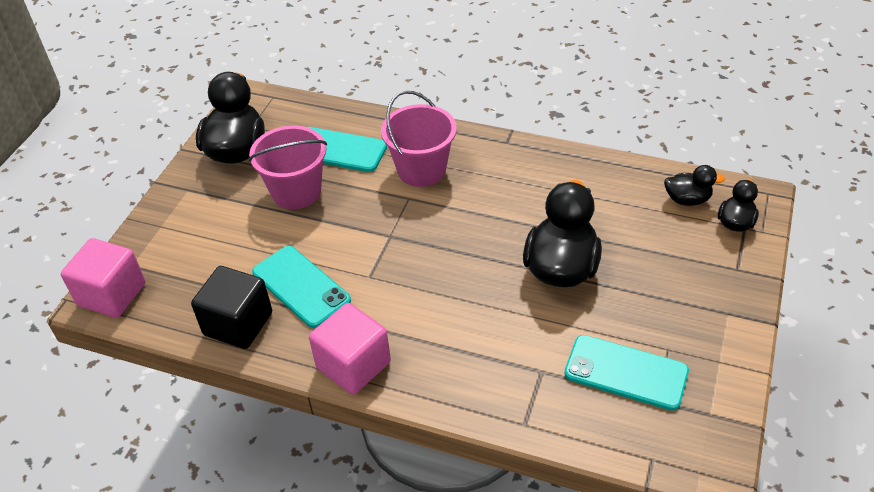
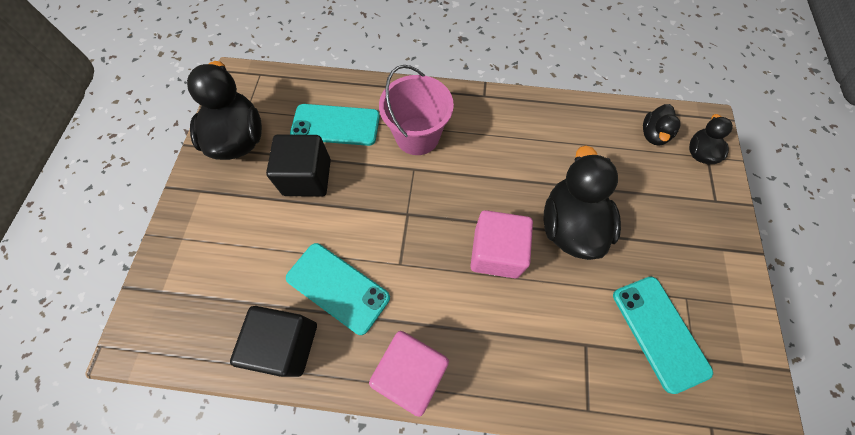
camera: 15 degrees left, 20 degrees up
pink cube [61,238,145,318] -> pink cube moved to [470,210,533,278]
pink bucket [249,126,327,209] -> black cube [266,134,331,197]
turquoise phone [565,335,689,411] -> turquoise phone turned 60 degrees clockwise [613,276,713,394]
black duck [664,165,725,206] -> black duck turned 120 degrees clockwise [643,104,681,146]

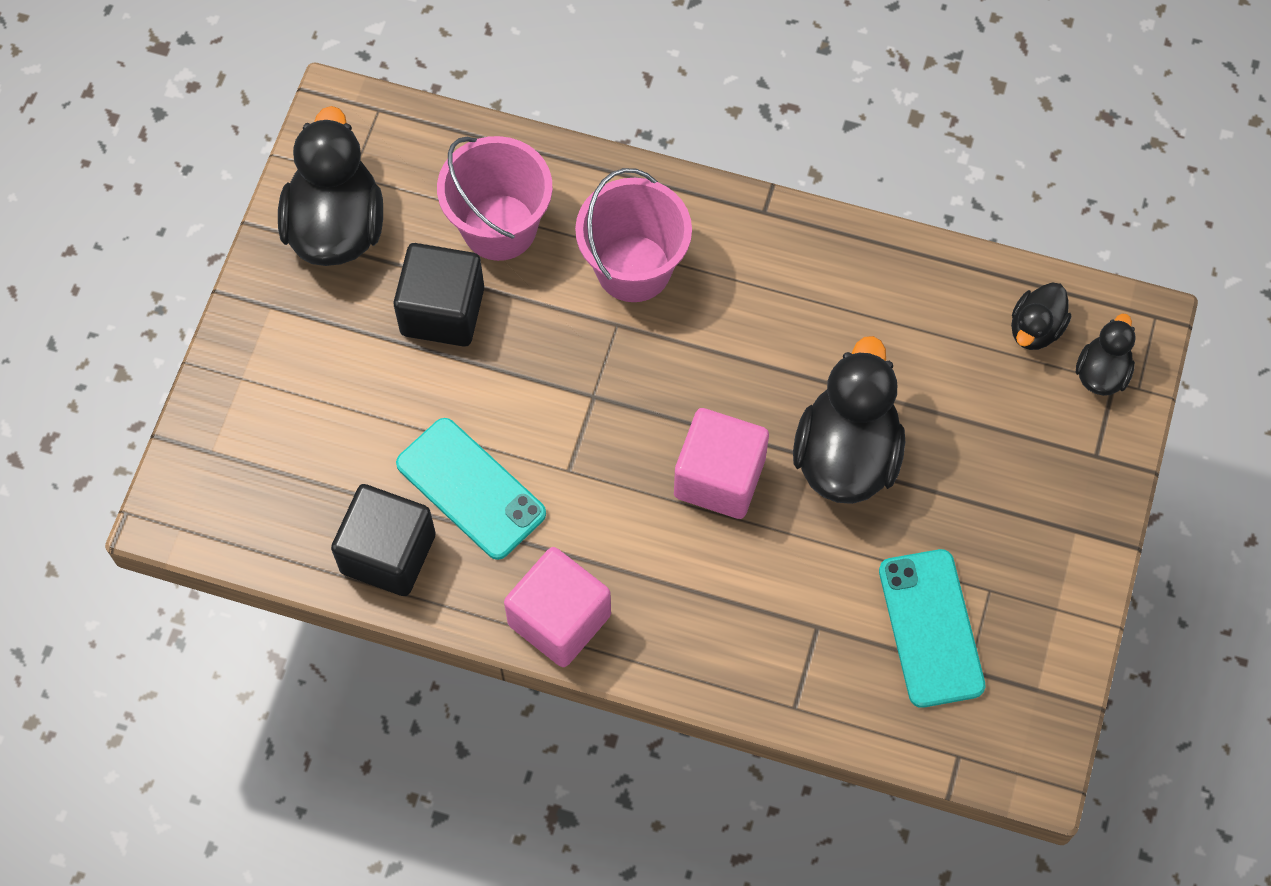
camera: 10 degrees right, 0 degrees up
turquoise phone [290,104,380,146] -> pink bucket [437,136,553,261]

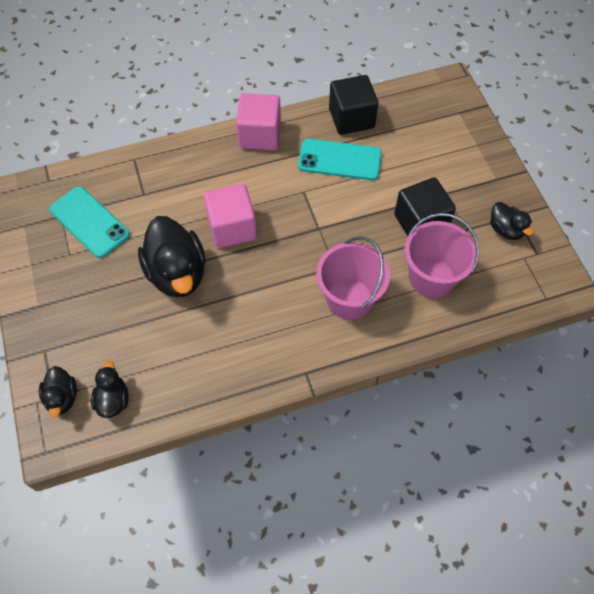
camera: 145 degrees right, 5 degrees down
black duck [278,106,383,266] -> black duck [490,202,533,240], size x0.52

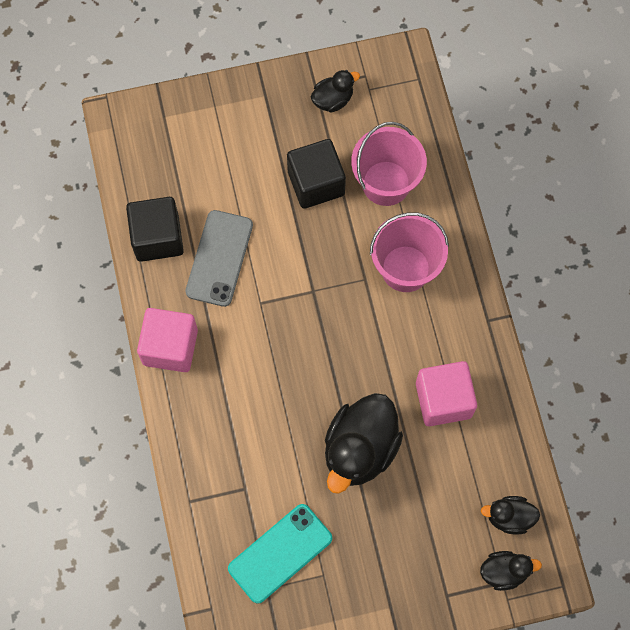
camera: 85 degrees left, 10 degrees up
black duck [138,216,206,298] -> black duck turned 135 degrees clockwise [325,393,403,494]
pink cube [204,184,257,248] -> pink cube moved to [416,361,477,426]
turquoise phone [298,139,382,180] -> grey phone [185,210,253,307]

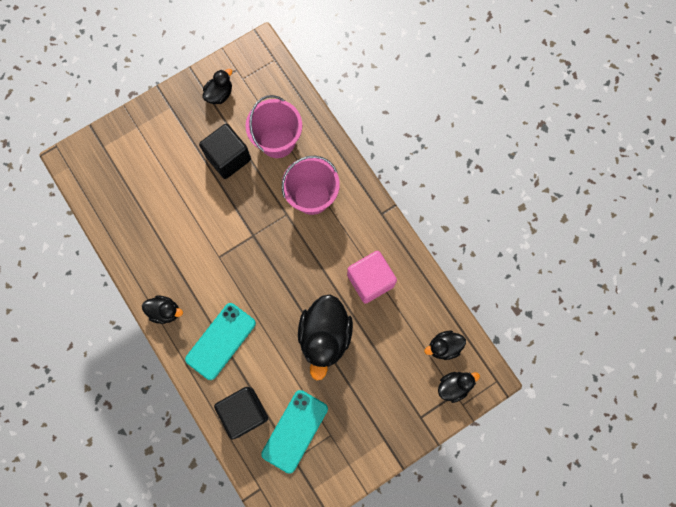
camera: 20 degrees left, 5 degrees up
black cube [126,197,184,262] -> black cube moved to [214,387,268,439]
pink cube [137,308,198,372] -> black duck [142,296,183,324]
grey phone [185,210,253,307] -> none
none -> turquoise phone [185,303,256,380]

